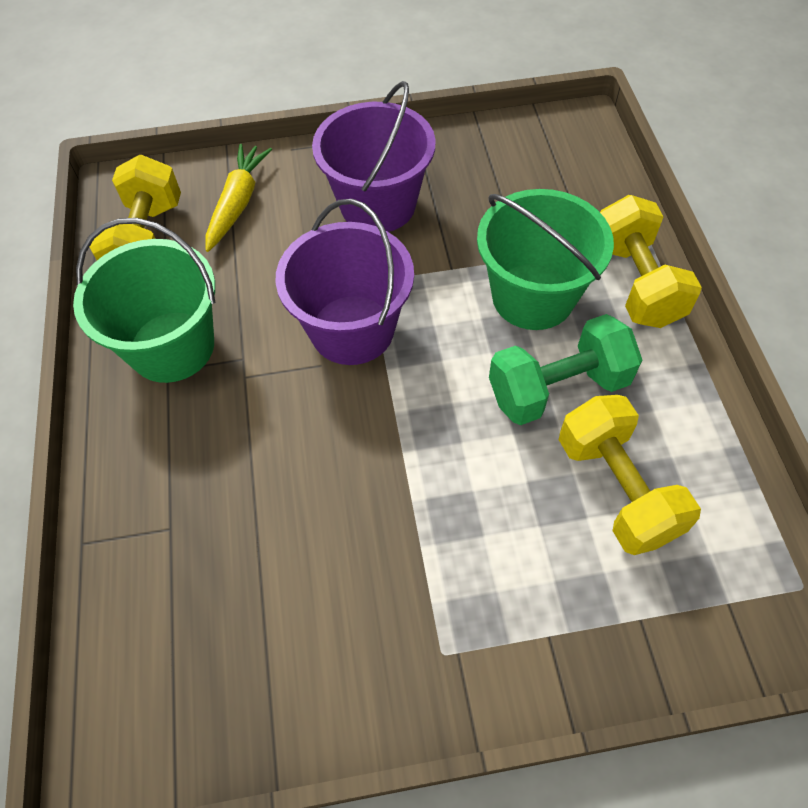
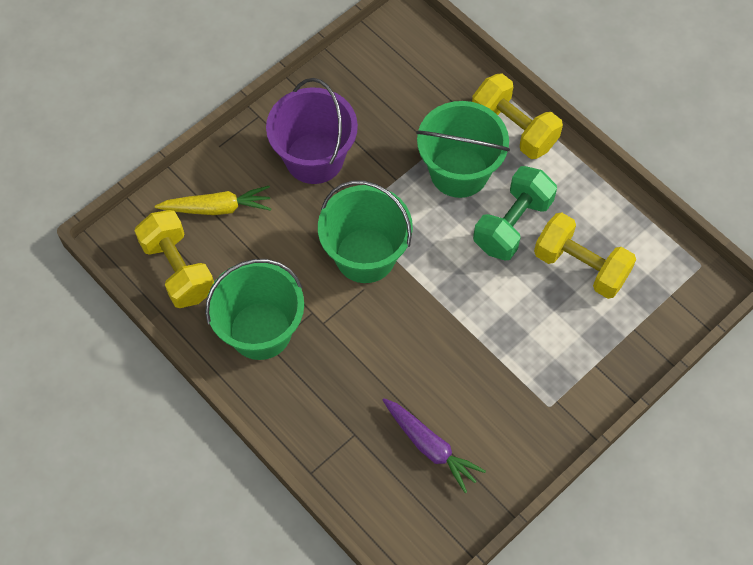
camera: 35 degrees left, 5 degrees up
yellow carrot [205,144,272,252] -> yellow carrot turned 105 degrees clockwise [155,186,271,215]
purple bucket [275,199,414,365] -> green bucket [318,180,413,283]
none -> purple carrot [383,398,486,493]

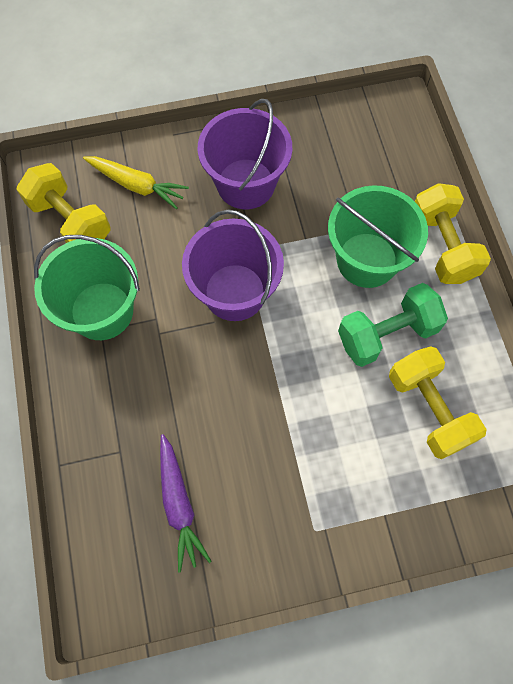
camera: 30 degrees right, 5 degrees up
yellow dumbbell [134,210,214,308] -> yellow dumbbell turned 45 degrees counterclockwise [17,163,110,243]
green bucket [318,180,413,283] -> purple bucket [182,209,284,321]

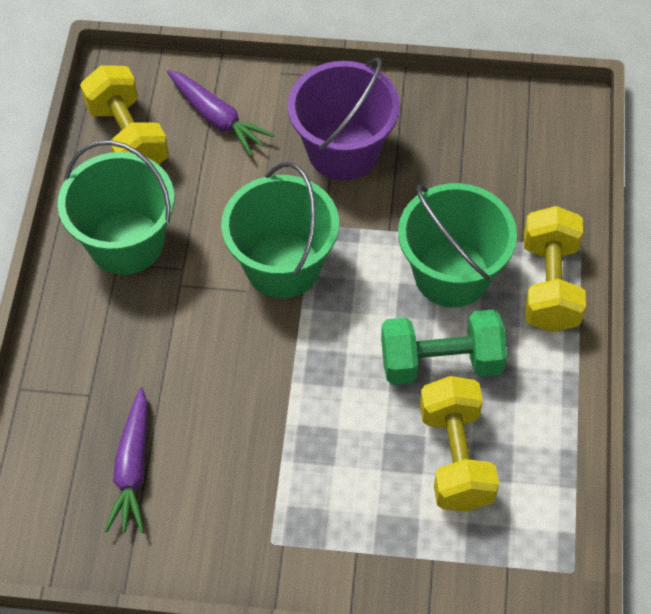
camera: 20 degrees right, 10 degrees down
yellow carrot [83,156,189,210] -> purple carrot [167,70,274,156]
purple bucket [182,209,284,321] -> green bucket [221,162,339,298]

